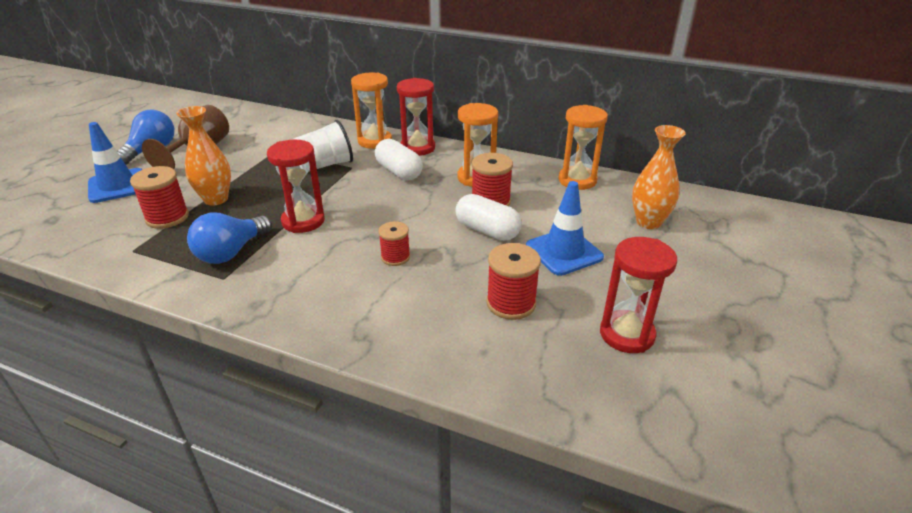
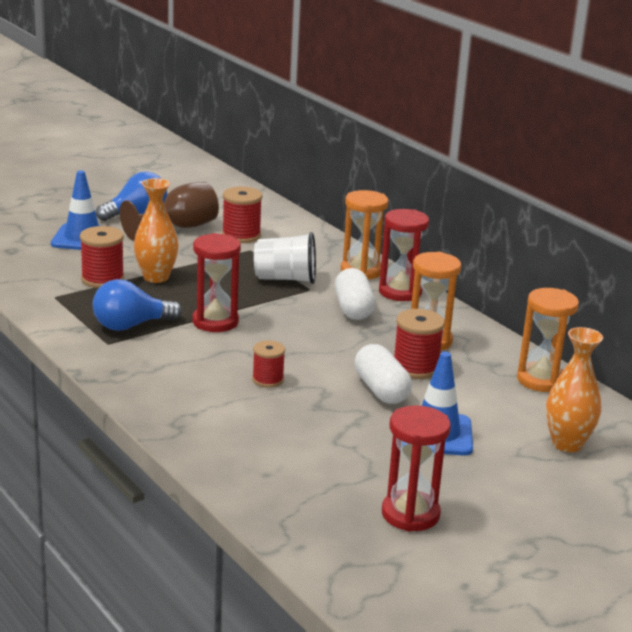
camera: 30 degrees right, 10 degrees down
red spool [486,243,541,320] -> red spool moved to [222,186,262,243]

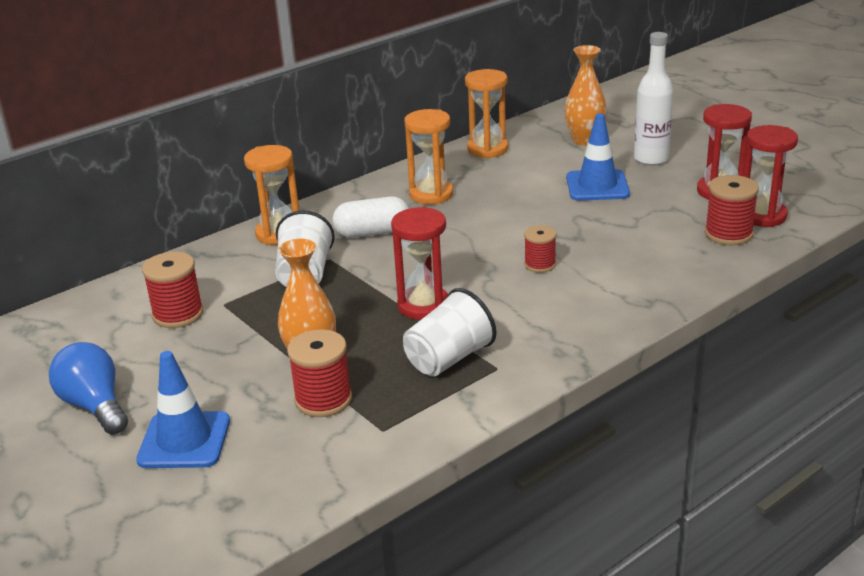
camera: 90 degrees left, 5 degrees up
blue light bulb [93,279,182,331] -> white cup [403,288,497,377]
brown goblet [120,182,219,241] -> none
white capsule [355,344,412,404] -> none
red hourglass [379,209,429,301] -> red hourglass moved to [743,125,798,227]
red spool [394,309,445,379] -> red spool moved to [705,175,759,245]
none -> white bottle [634,32,674,165]

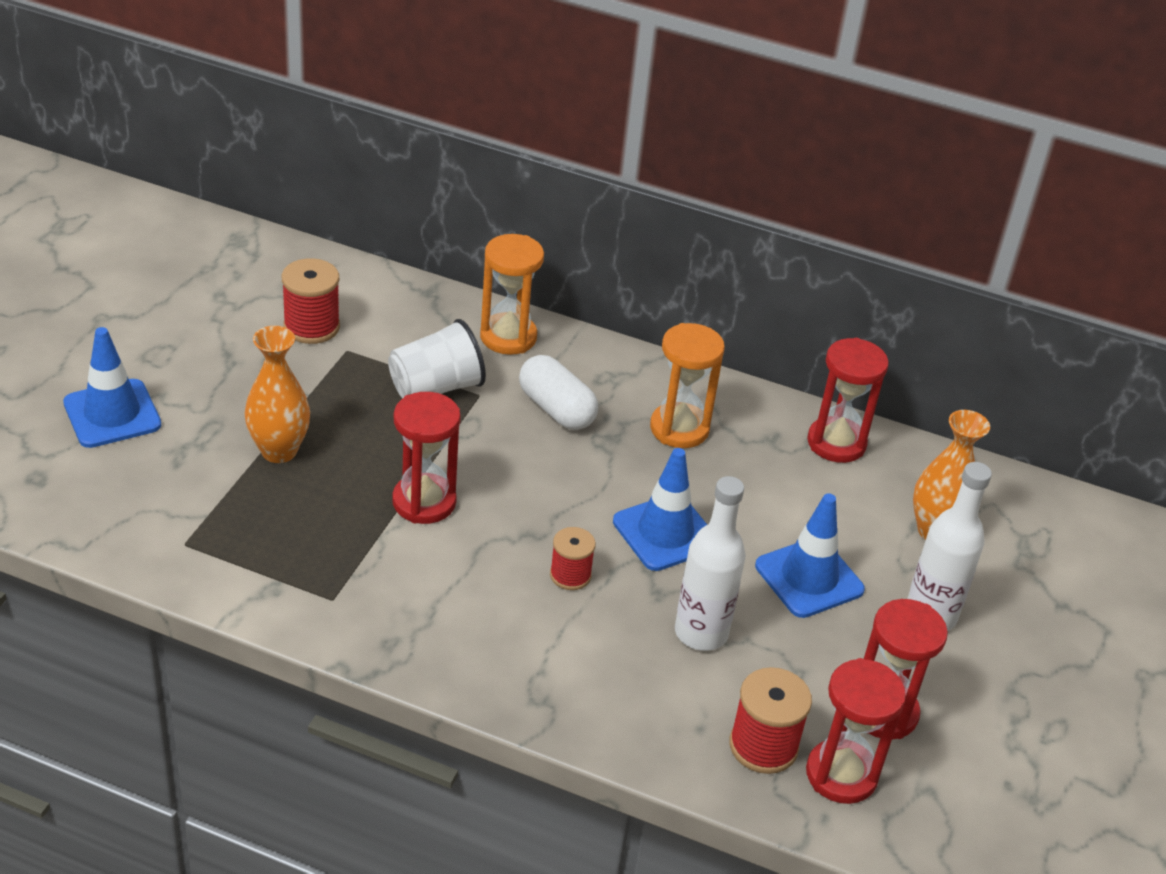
camera: 55 degrees right, 10 degrees up
blue light bulb [49,342,128,434] -> none
red spool [287,329,352,417] -> none
white cup [403,288,497,377] -> none
orange hourglass [465,69,508,158] -> red hourglass [807,338,889,463]
none -> blue traffic cone [613,448,707,571]
none -> white bottle [675,476,746,651]

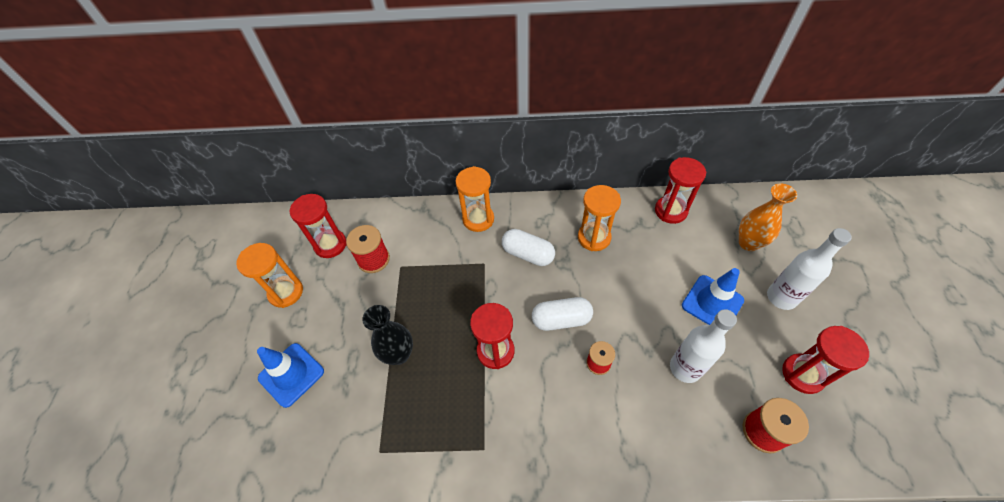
camera: 15 degrees left, 15 degrees up
orange vase [245,326,310,463] -> black vase [363,305,413,365]
white cup [388,319,486,399] -> none
blue traffic cone [613,448,707,571] -> none
red hourglass [806,658,906,804] -> red hourglass moved to [290,194,346,258]
none -> orange hourglass [236,243,303,308]
none -> white capsule [532,297,593,331]

